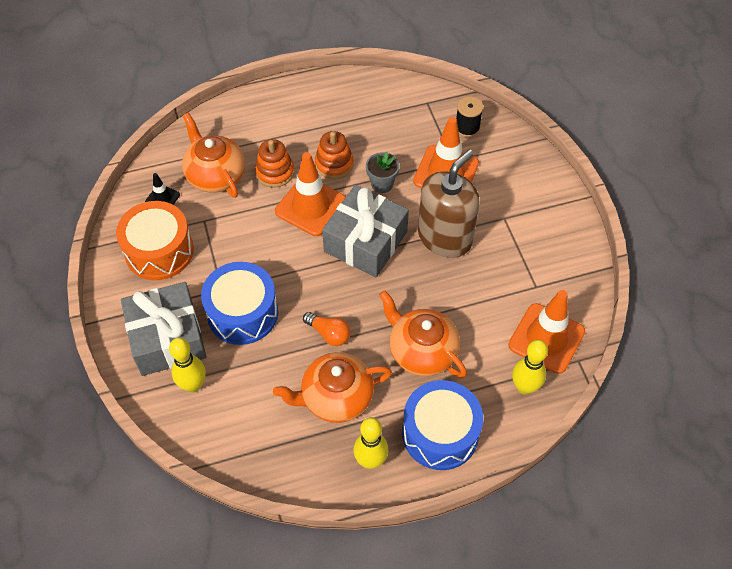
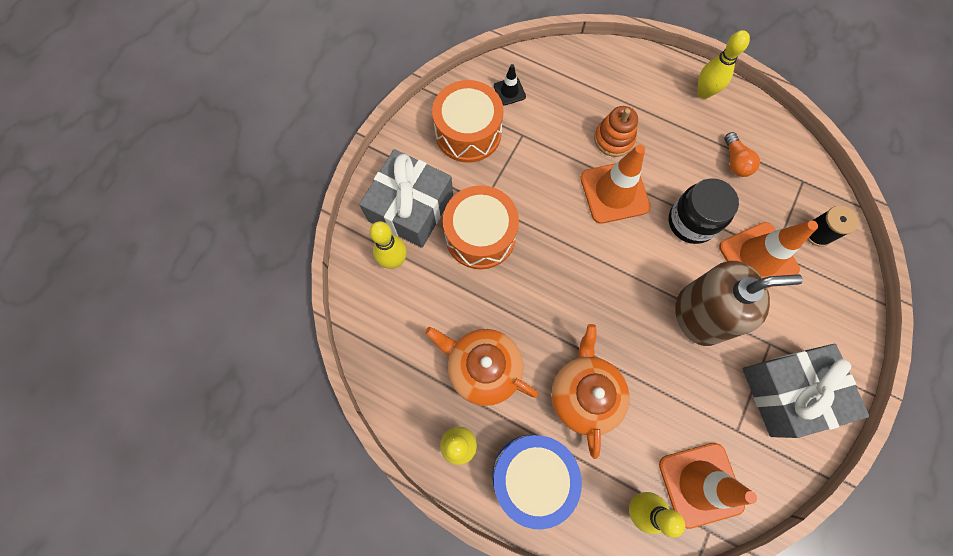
camera: 45 degrees right, 15 degrees up
orange teapot [182,113,245,198] -> none
blue drum [201,262,278,345] -> orange drum [443,185,519,269]
orange light bulb [303,312,350,346] -> orange light bulb moved to [724,132,760,177]
orange stacking toy [315,131,353,179] -> none
grey gift [322,185,409,277] -> grey gift moved to [743,344,869,438]
grey flower pot [366,152,400,193] -> black jar [669,178,739,244]
none -> yellow bowling pin [697,30,750,99]

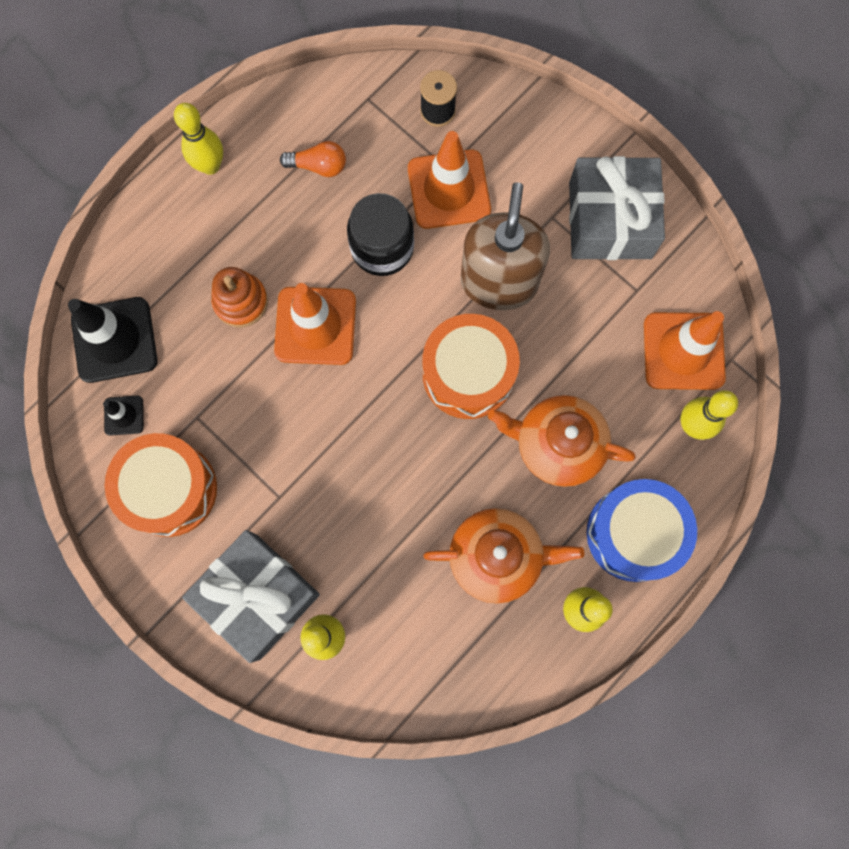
camera: 75 degrees left, 5 degrees up
orange teapot [425,327,539,406] -> orange teapot turned 135 degrees counterclockwise [424,508,584,604]
orange drum [443,185,519,269] -> orange drum moved to [422,314,520,419]
none -> black traffic cone [68,297,158,383]

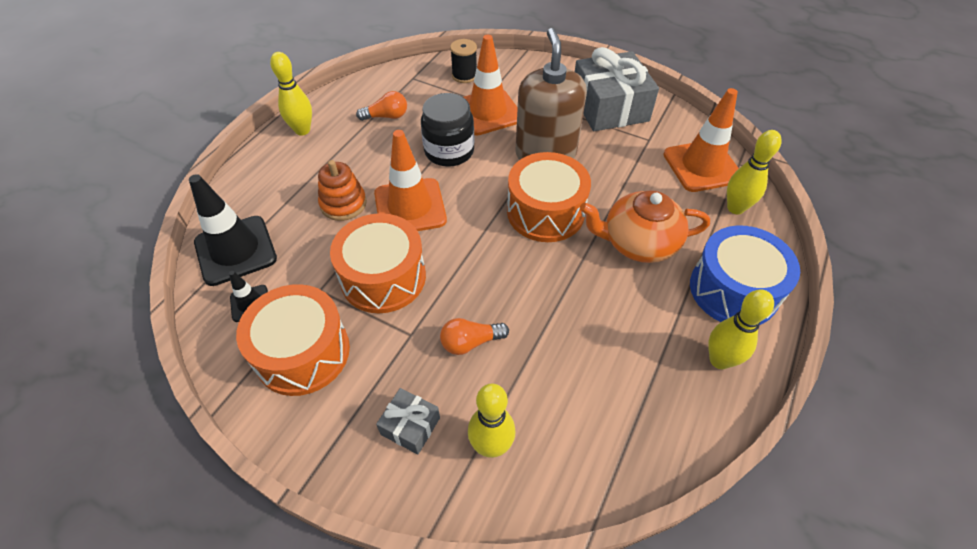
camera: 15 degrees left, 25 degrees down
grey gift [182,530,320,663] -> grey gift [376,388,440,455], size x0.47
orange teapot [424,508,584,604] -> none
none -> orange drum [330,213,426,313]
none -> orange light bulb [440,318,509,355]

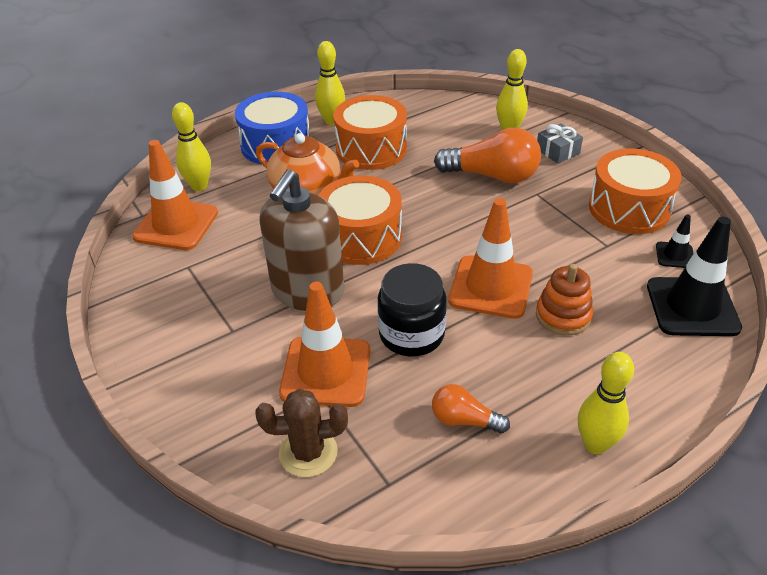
camera: 150 degrees left, 10 degrees down
orange drum [330,213,426,313] -> orange drum moved to [333,95,407,170]
orange light bulb [440,318,509,355] -> orange light bulb [434,128,541,184], size x1.84
black spool [450,39,477,83] -> brown cactus [255,389,348,477]
grey gift [575,47,659,131] -> none

